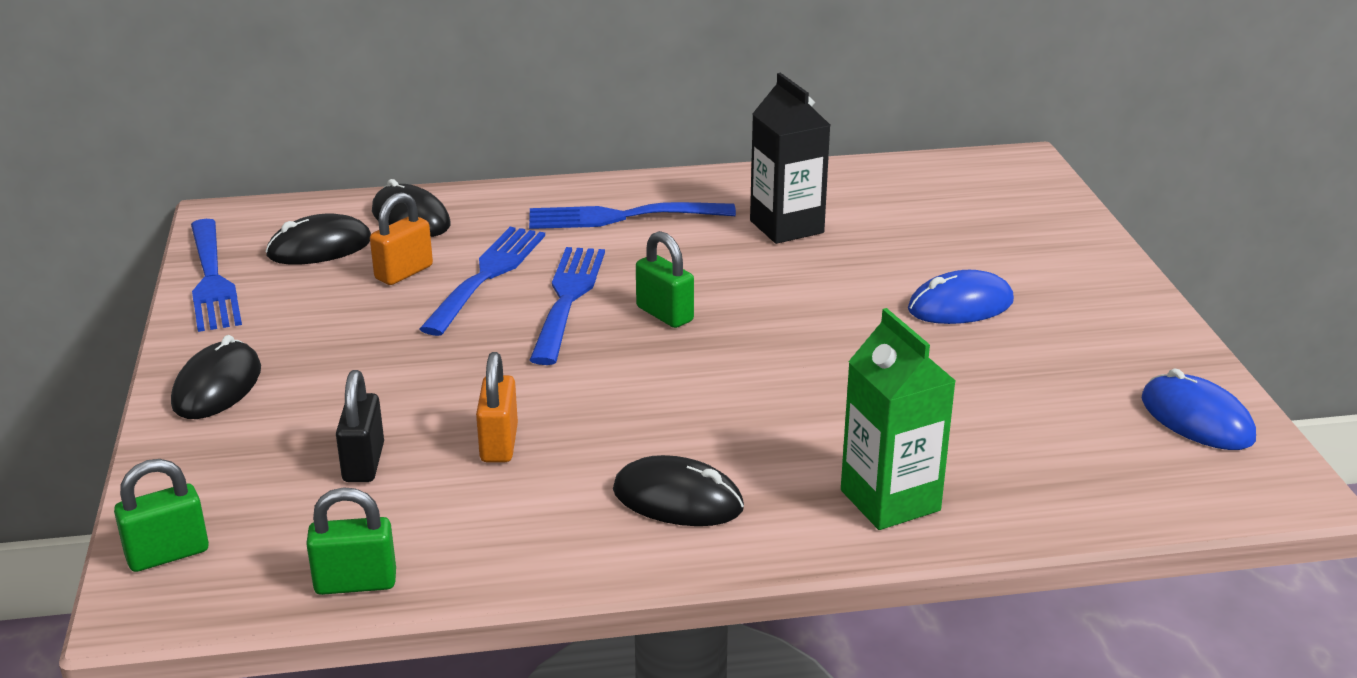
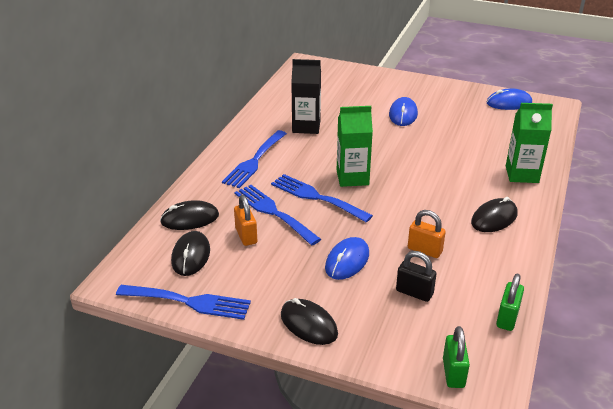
camera: 60 degrees left, 5 degrees up
green padlock [636,231,694,328] -> green carton [337,106,373,187]
none -> blue mouse [325,237,369,280]

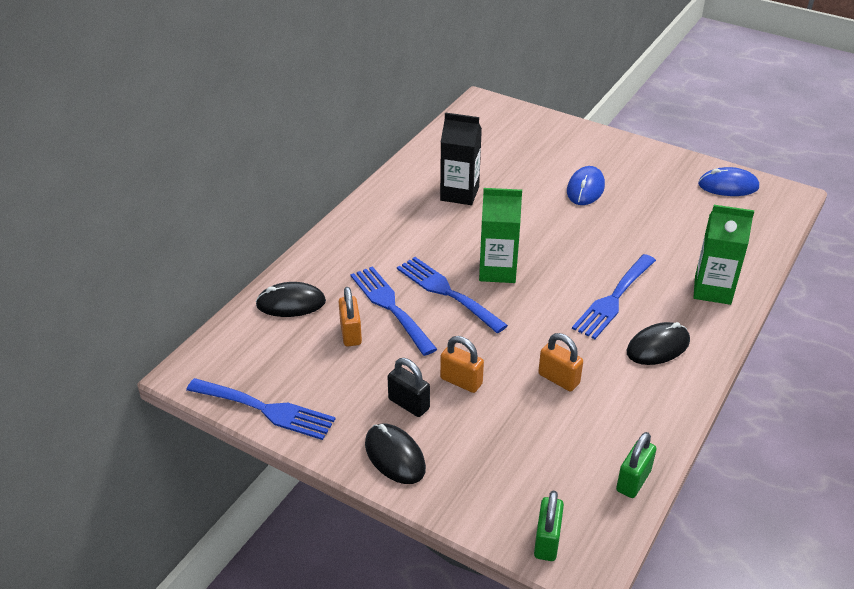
camera: 10 degrees right, 5 degrees up
black mouse [171,231,210,276] -> none
blue fork [222,130,287,188] -> blue fork moved to [572,254,656,339]
blue mouse [325,237,369,280] -> orange padlock [440,336,484,393]
black padlock [396,251,437,302] -> black padlock moved to [388,358,430,417]

